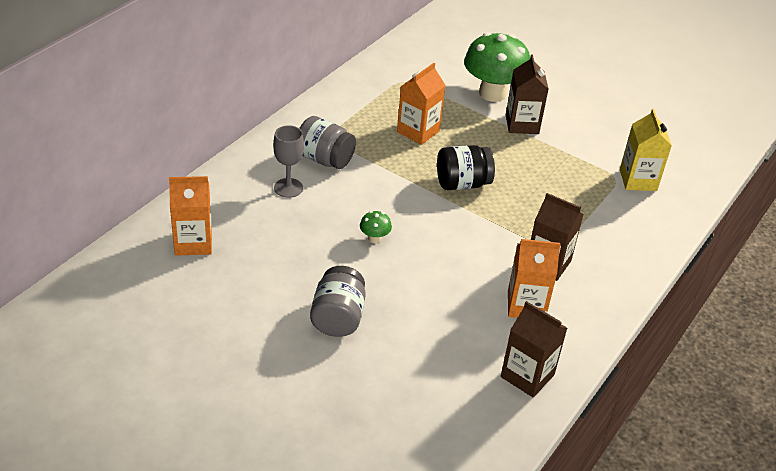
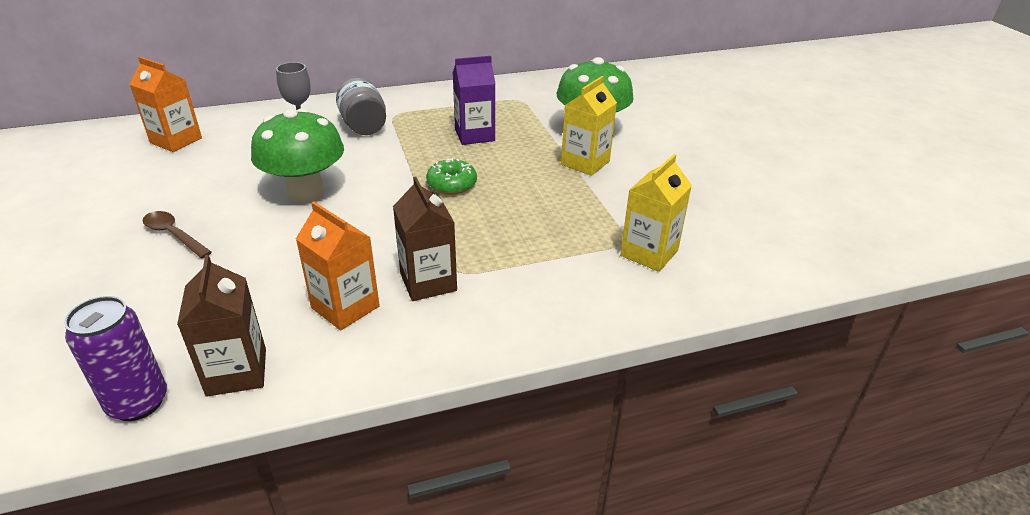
camera: 40 degrees right, 5 degrees down
grey jar [310,266,366,337] -> brown spoon [143,211,212,258]
green mushroom [360,211,392,243] -> green mushroom [251,108,344,203], size x2.45
orange carton [397,63,446,145] -> purple carton [453,56,496,145]
black jar [437,145,495,190] -> green donut [426,159,477,195]
brown carton [506,55,549,134] -> yellow carton [561,76,617,176]
none -> purple can [64,296,167,421]

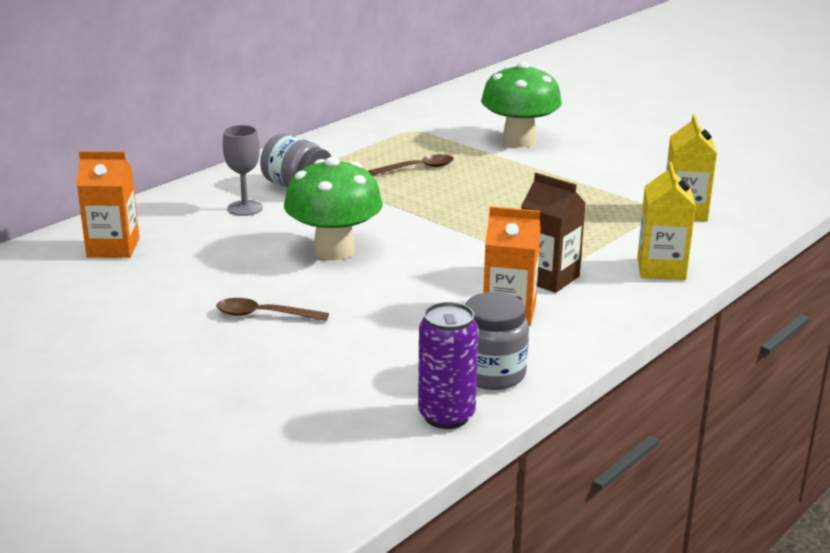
camera: 30 degrees left, 10 degrees down
brown carton [177,255,266,397] -> grey jar [465,292,529,390]
green donut [426,159,477,195] -> none
purple carton [453,56,496,145] -> brown spoon [369,154,454,175]
yellow carton [561,76,617,176] -> yellow carton moved to [637,162,696,280]

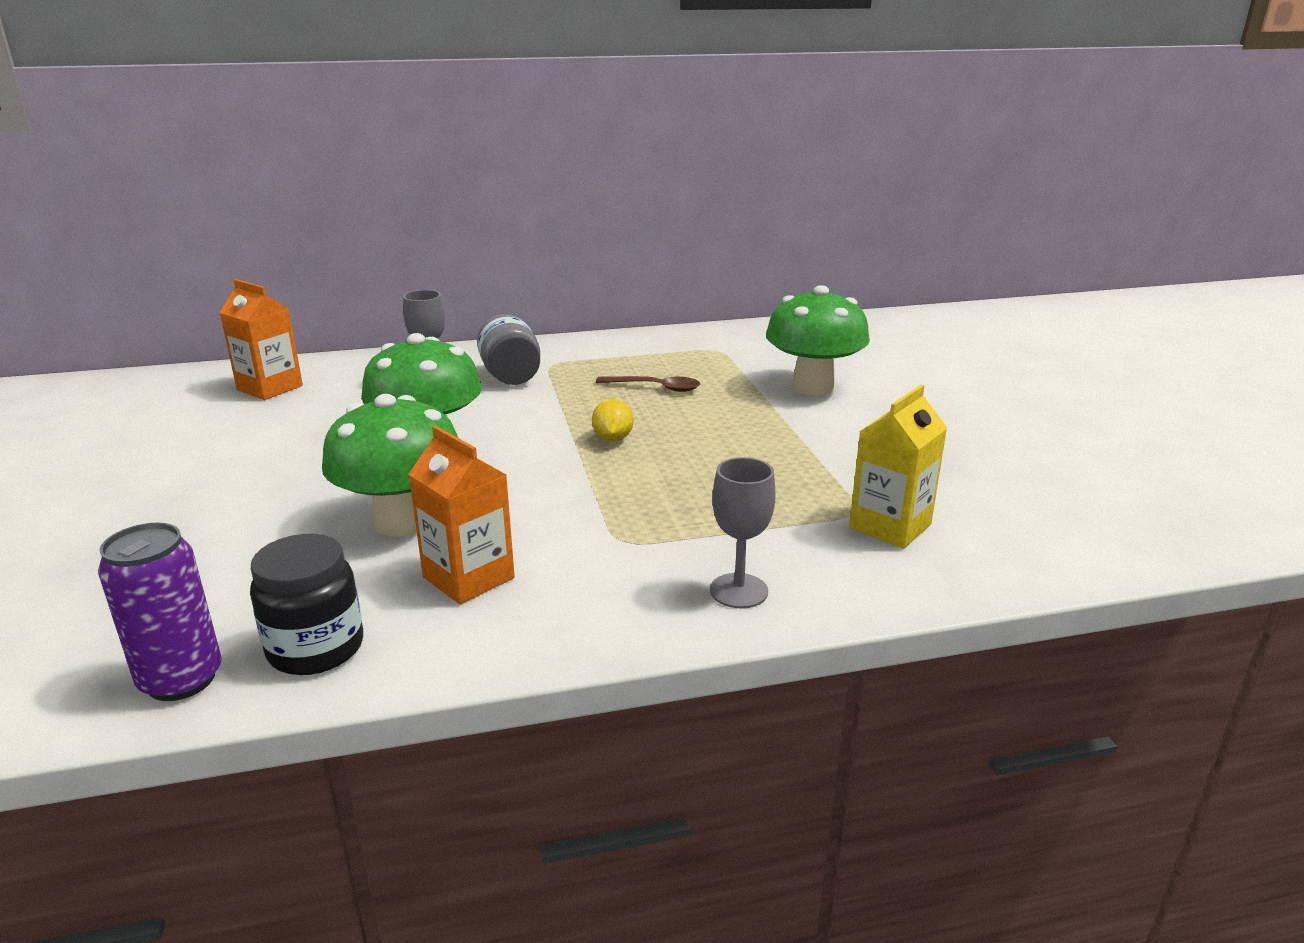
camera: 35 degrees right, 0 degrees up
brown spoon [216,298,329,321] -> none
grey jar [465,292,529,390] -> black jar [250,533,363,675]
brown carton [521,173,586,293] -> none
yellow carton [637,162,696,280] -> grey goblet [710,457,776,609]
none -> green mushroom [322,394,458,536]
none -> yellow lemon [592,399,634,442]

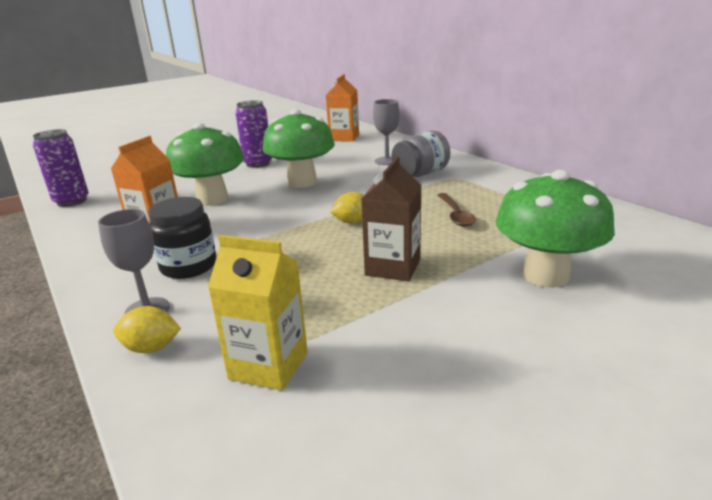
camera: 70 degrees right, 0 degrees up
black jar [250,533,363,675] -> black jar moved to [148,197,216,279]
none -> yellow lemon [113,306,181,353]
none -> purple can [235,100,272,168]
none -> brown carton [361,156,422,282]

